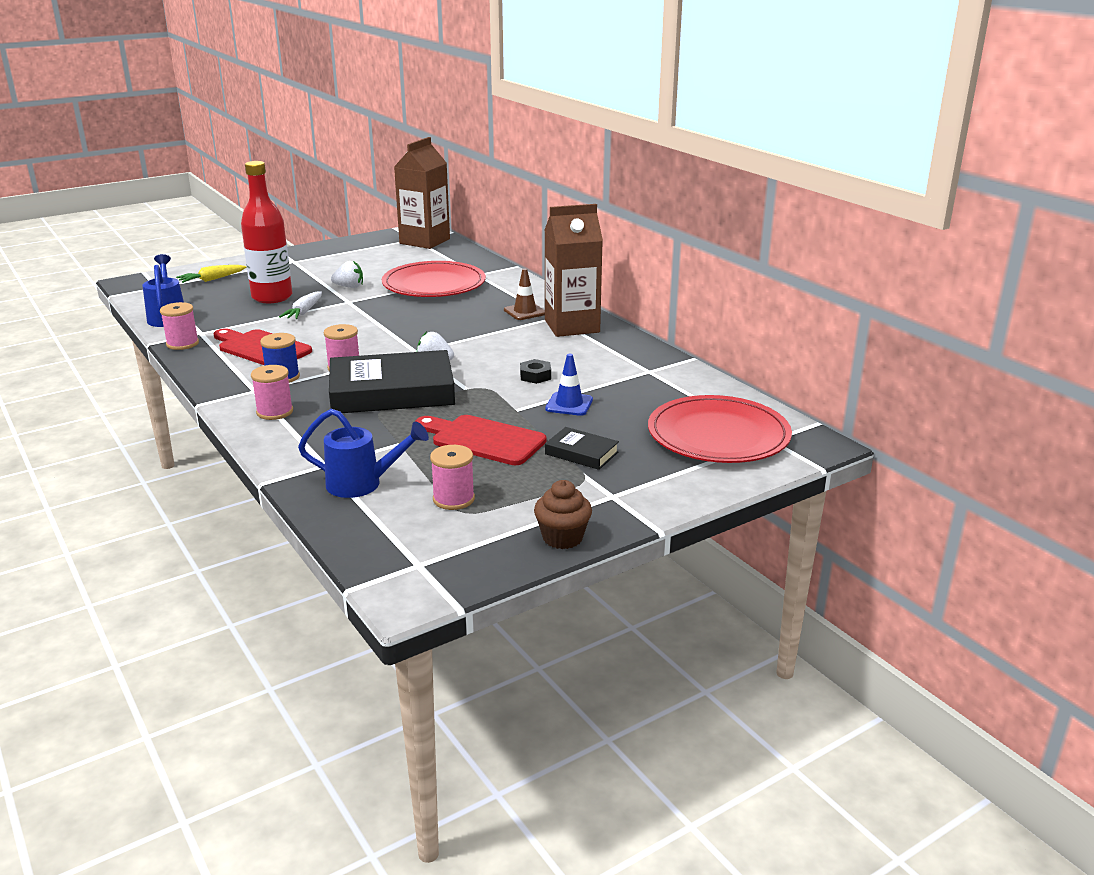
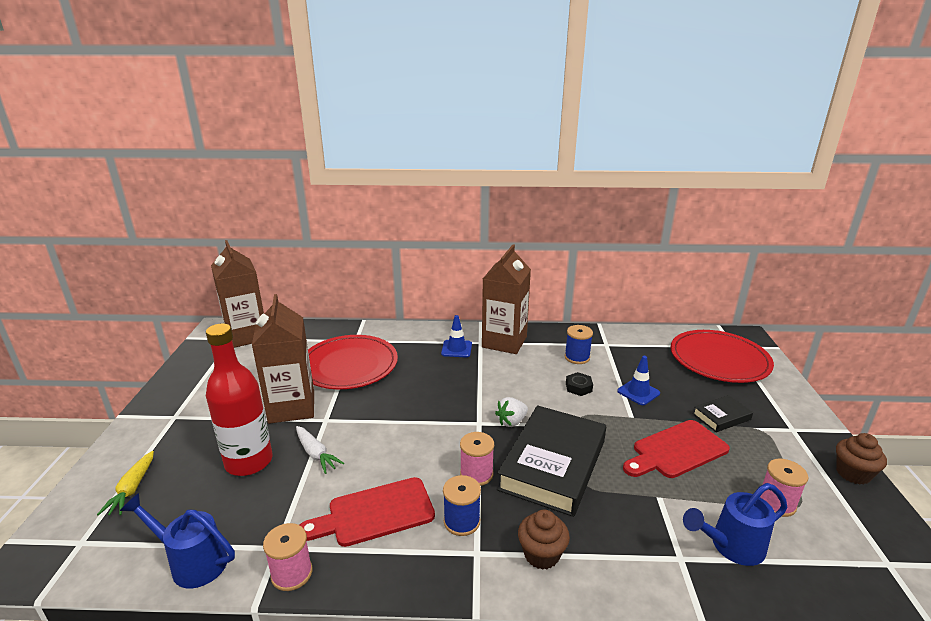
camera: 55 degrees left, 0 degrees up
pink spool [251,365,293,420] -> brown cupcake [518,510,570,570]
blue watering can [298,409,429,498] -> blue watering can turned 150 degrees counterclockwise [683,483,788,566]
white strawberry [331,261,363,288] -> brown carton [252,294,314,424]
brown traffic cone [504,268,545,320] -> blue traffic cone [441,315,472,357]
none -> blue spool [565,325,593,364]

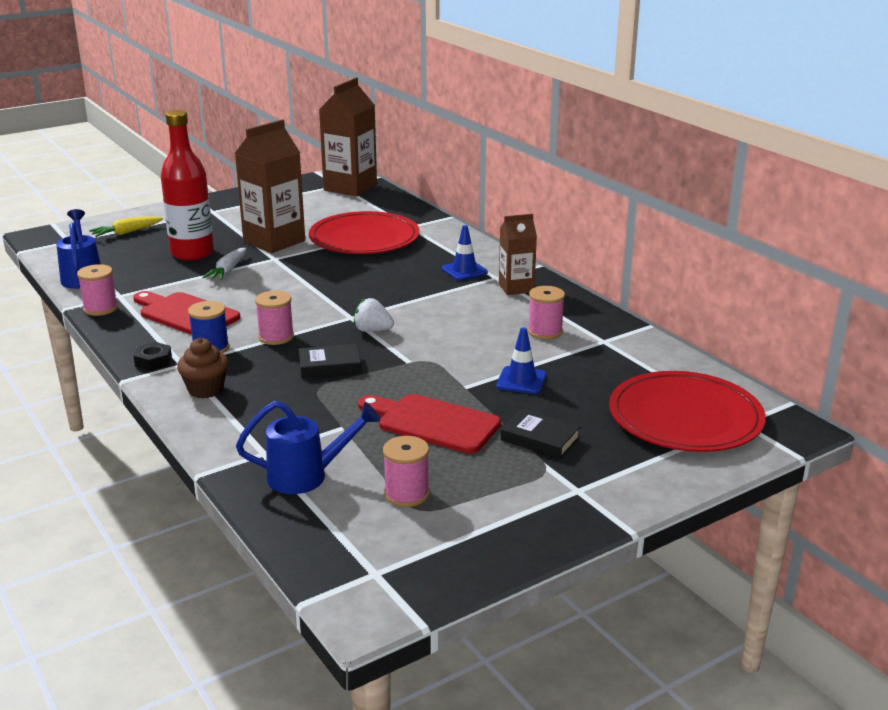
camera: 55 degrees right, 0 degrees up
brown carton [482,244,531,354] -> brown carton [499,214,537,295], size x0.59
black book [497,405,606,517] -> black book [299,344,361,378], size x0.46
blue spool [565,325,593,364] -> pink spool [528,286,565,340]
black nut [566,372,593,396] -> black nut moved to [134,342,172,371]
blue watering can [683,483,788,566] -> blue watering can turned 135 degrees clockwise [236,401,380,494]
brown cupcake [836,433,887,485] -> none

